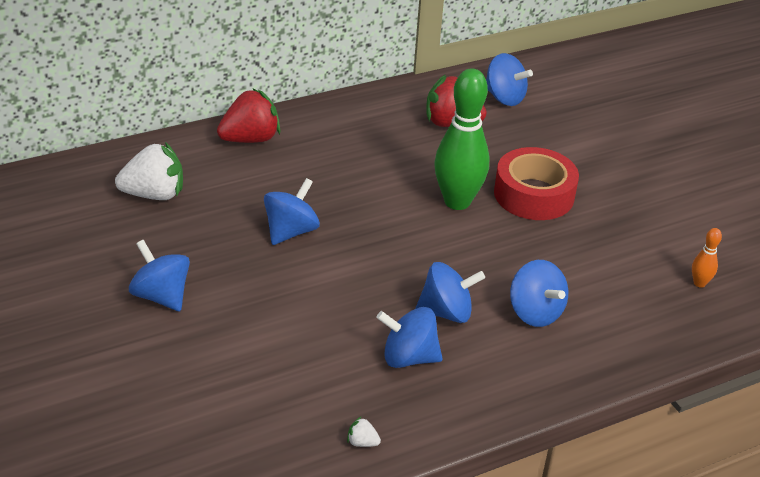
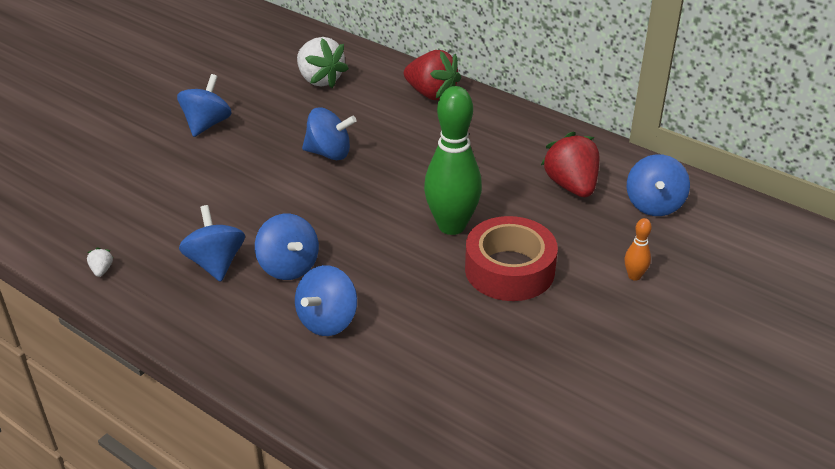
camera: 65 degrees right, 0 degrees up
orange bowling pin [692,228,722,288] -> orange bowling pin moved to [625,218,652,281]

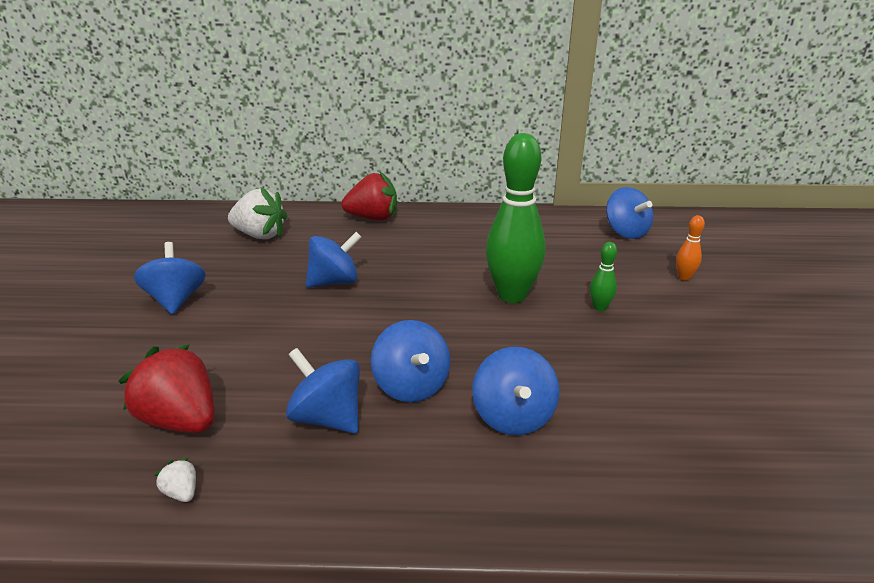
camera: 35 degrees left, 10 degrees down
blue spinning top [255,214,319,280] -> blue spinning top turned 45 degrees clockwise [371,320,450,402]
red tape [465,216,558,301] -> green bowling pin [590,242,617,311]
red strawberry [541,132,599,197] -> red strawberry moved to [118,344,214,433]

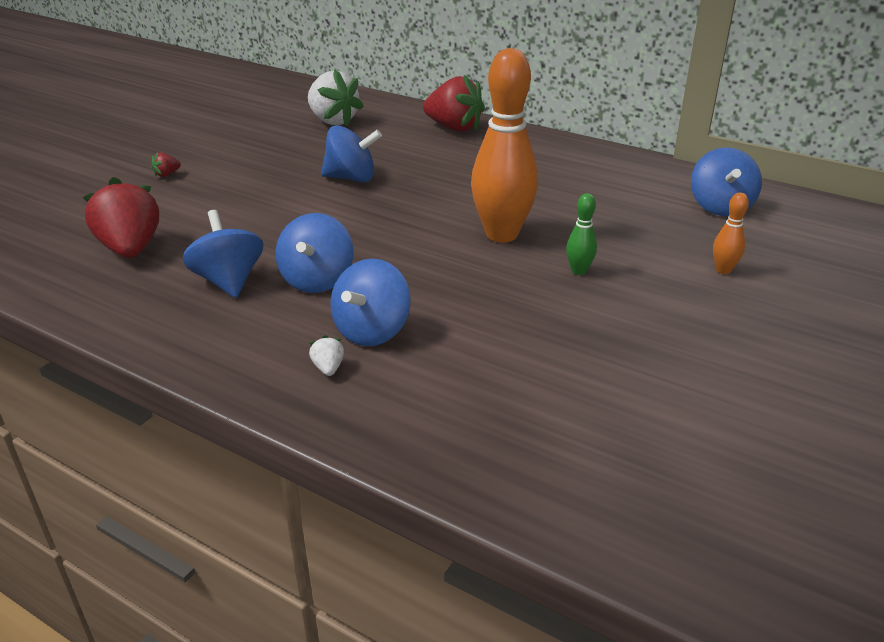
camera: 30 degrees right, 5 degrees up
blue spinning top [134,242,206,314] -> none
white strawberry [155,458,196,502] -> white strawberry moved to [309,335,344,376]
green bowling pin [486,133,546,303] -> orange bowling pin [471,48,538,243]
none -> red strawberry [151,152,181,177]

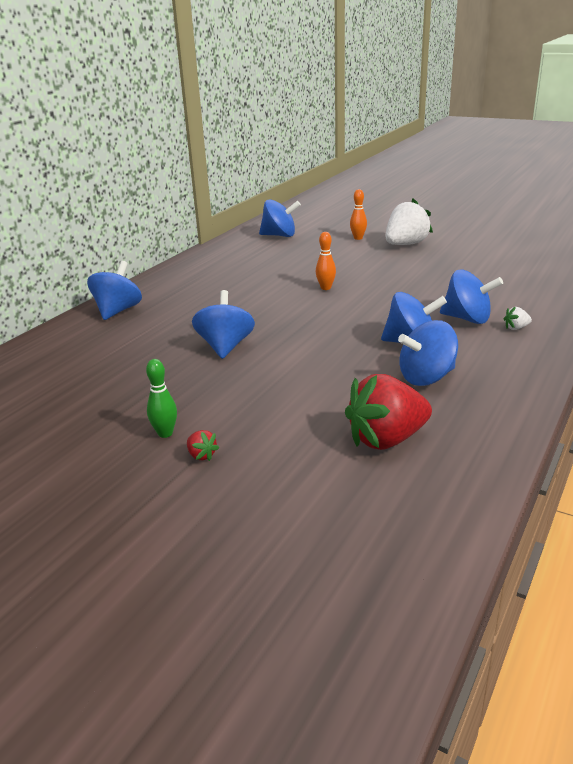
camera: 90 degrees left, 5 degrees down
white strawberry [308,69,364,127] -> white strawberry moved to [385,198,433,245]
red strawberry [423,75,485,132] -> blue spinning top [87,261,142,320]
orange bowling pin [471,48,538,243] -> orange bowling pin [316,232,336,290], size x0.43
green bowling pin [566,193,597,275] -> green bowling pin moved to [146,359,177,438]

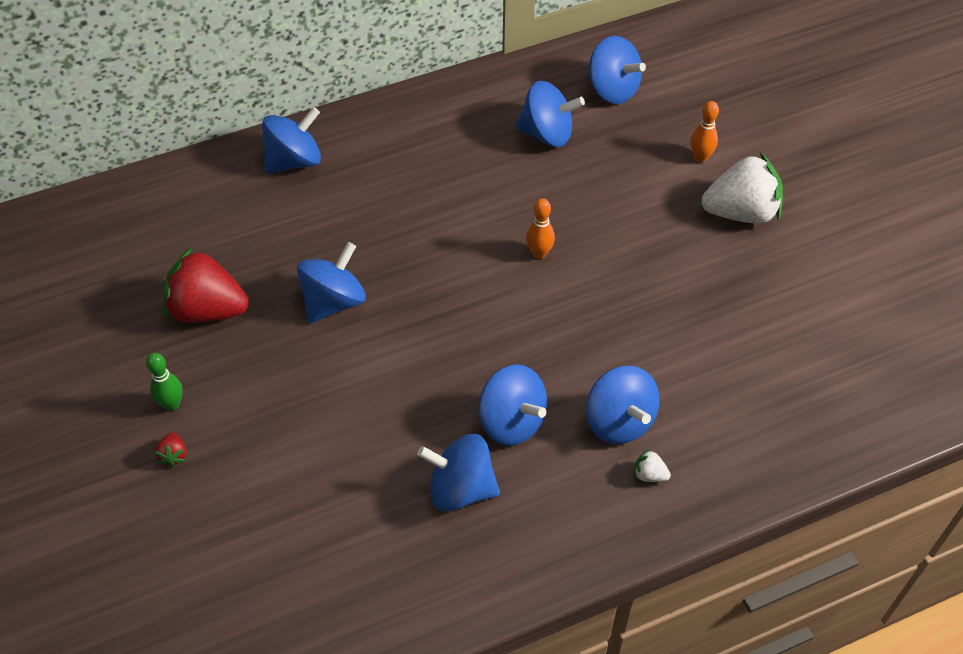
camera: 35 degrees right, 25 degrees up
red strawberry [345,374,432,450] -> red strawberry moved to [163,247,249,323]
none -> blue spinning top [515,81,585,147]

